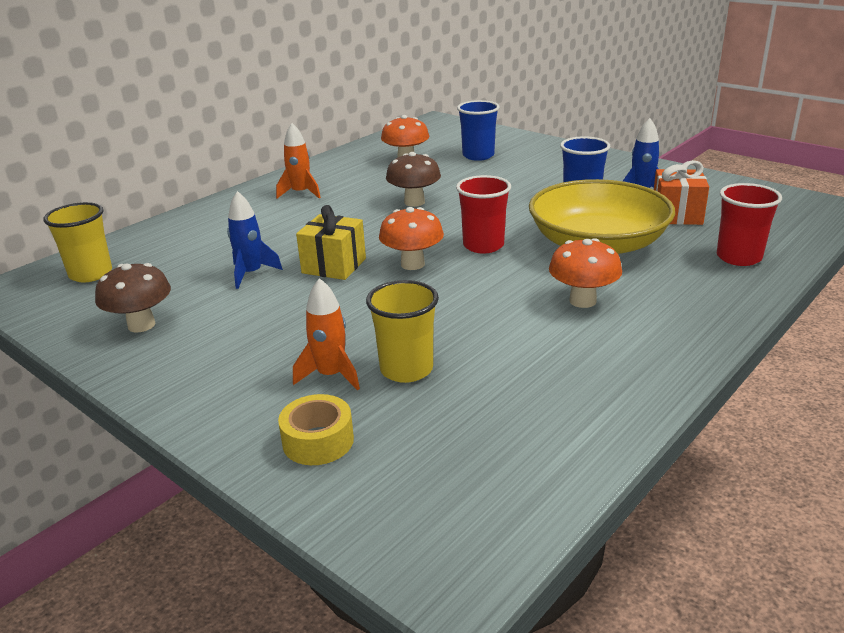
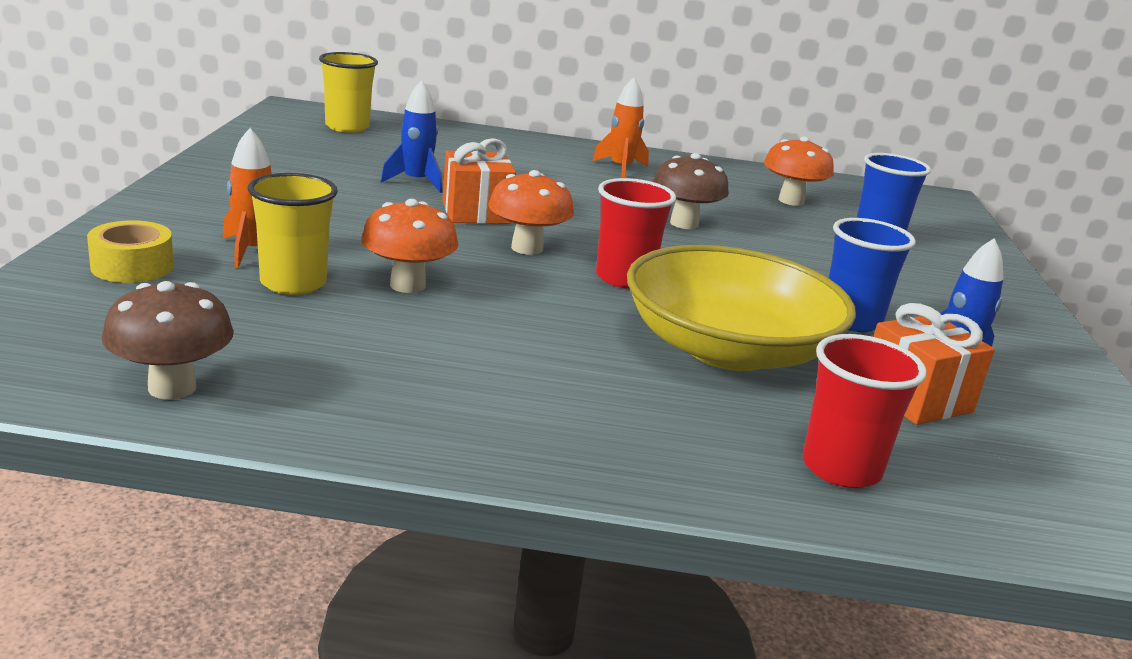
camera: 50 degrees right, 5 degrees down
brown mushroom [95,263,171,333] -> brown mushroom moved to [102,281,234,400]
yellow gift [296,205,366,280] -> orange gift [442,138,516,224]
orange mushroom [549,238,622,308] -> orange mushroom moved to [361,199,458,293]

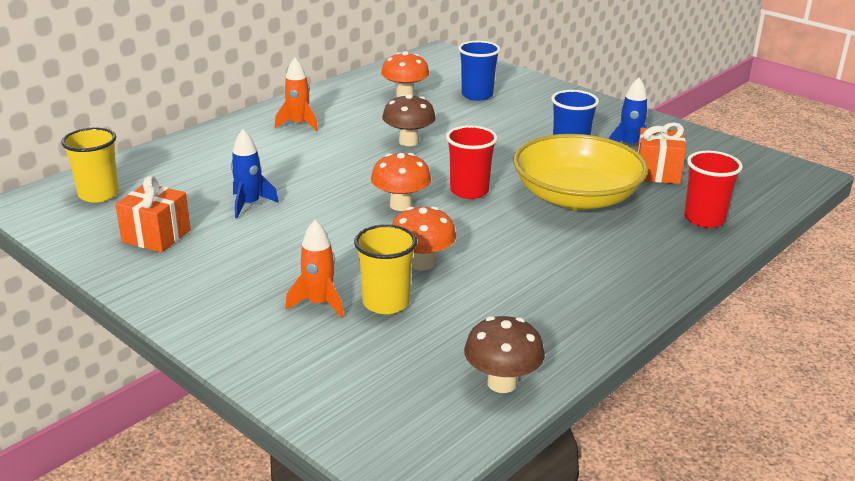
camera: 50 degrees left, 5 degrees up
yellow tape [87,220,174,283] -> none
orange gift [442,138,516,224] -> orange gift moved to [115,176,191,253]

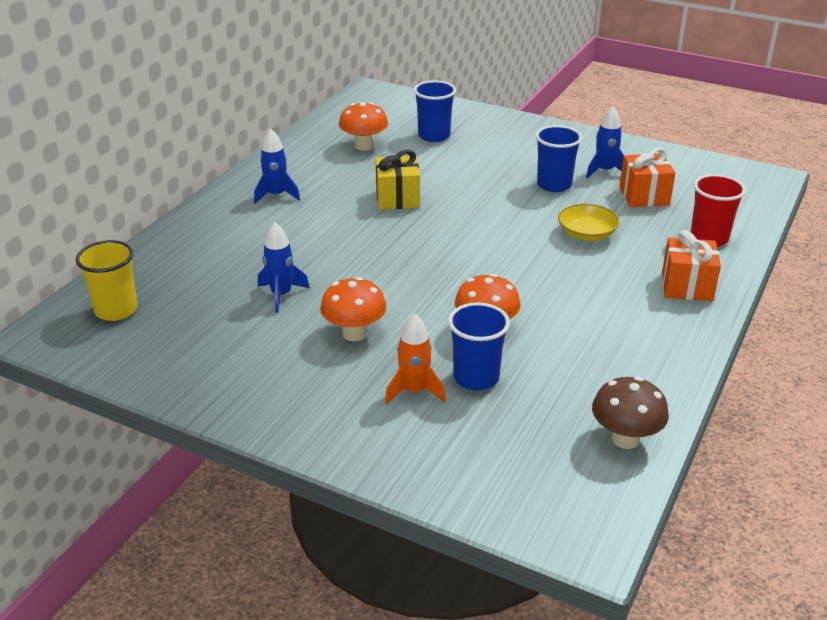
camera: 15 degrees left, 5 degrees up
orange gift [115,176,191,253] -> orange gift moved to [662,230,721,301]
orange rocket [275,58,318,131] -> blue rocket [254,128,300,204]
yellow cup [354,224,417,314] -> blue cup [448,302,510,391]
orange mushroom [371,153,431,211] -> orange mushroom moved to [320,277,387,341]
brown mushroom [382,94,436,146] -> yellow gift [376,150,420,210]
red cup [446,125,498,199] -> none
yellow bowl [513,134,648,210] -> yellow bowl [558,204,620,241], size x0.48

